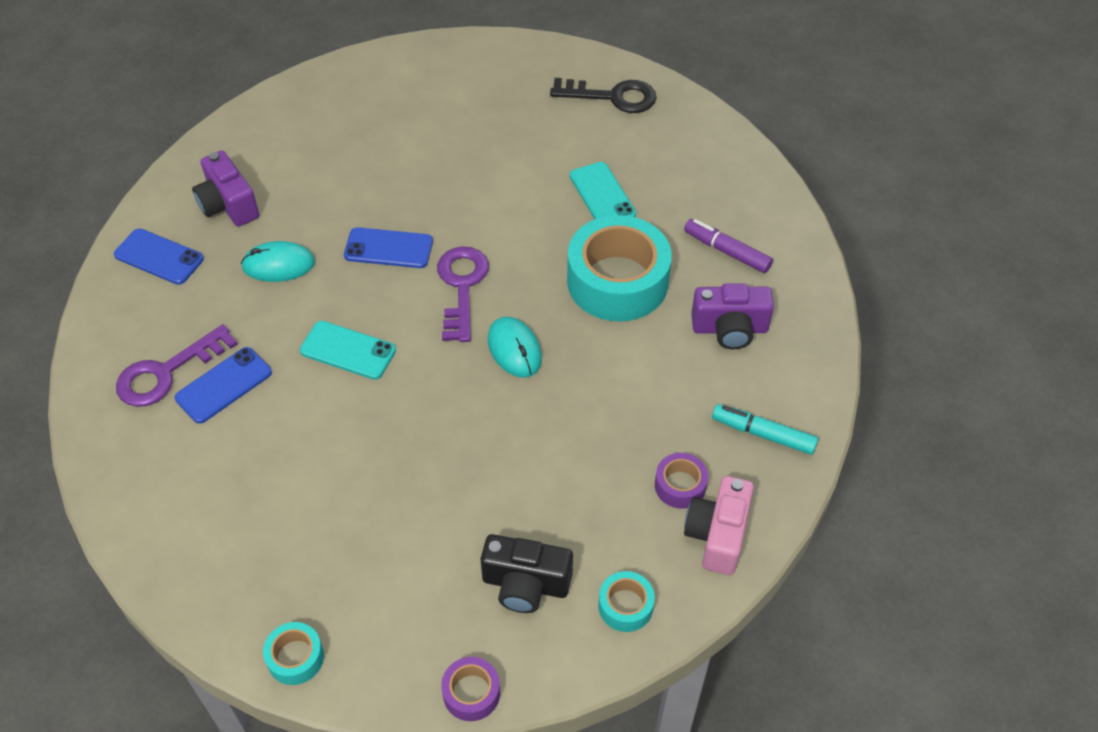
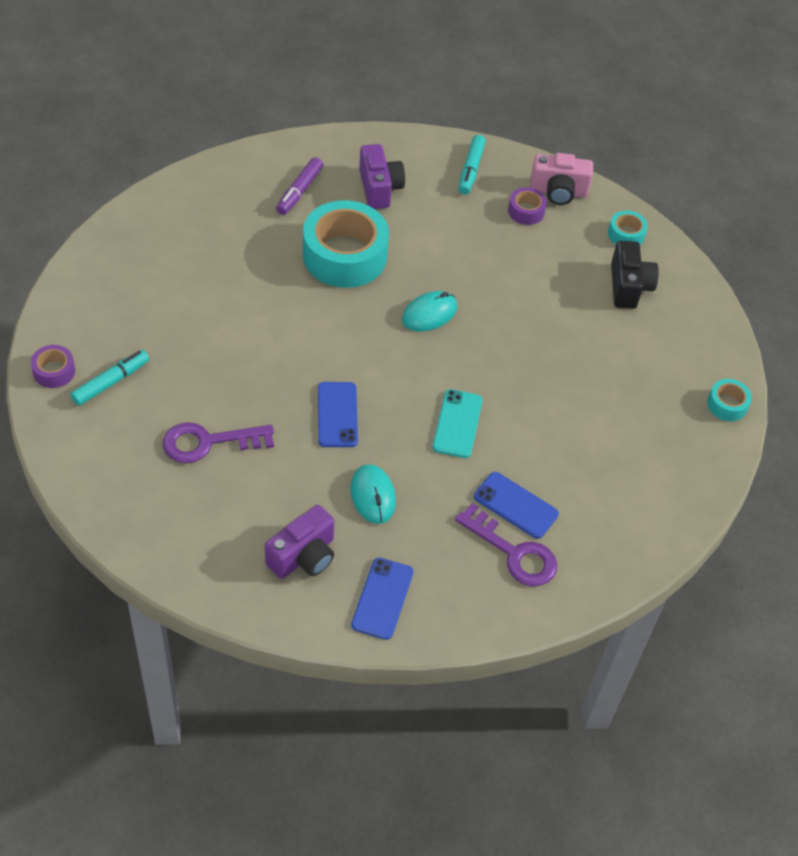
camera: 105 degrees left, 0 degrees up
purple key [437,246,489,342] -> purple key moved to [163,422,274,463]
purple tape [441,657,500,721] -> purple tape moved to [31,345,75,388]
black key [550,78,657,113] -> none
turquoise phone [570,162,636,219] -> none
none -> turquoise marker [70,350,149,406]

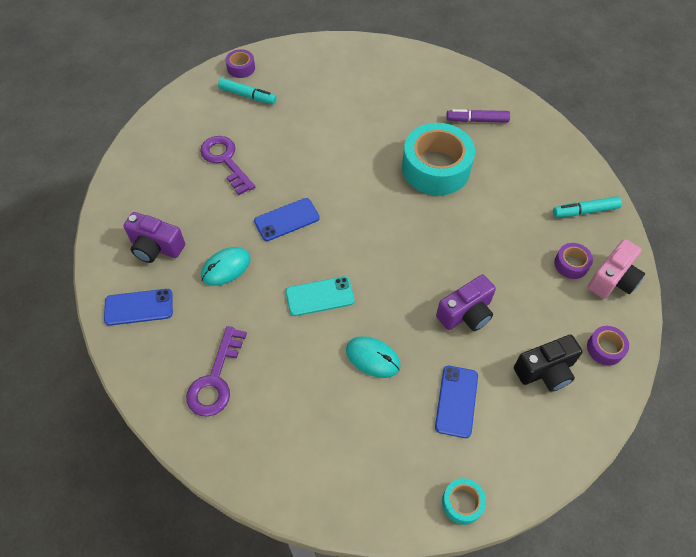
camera: 70 degrees right, 5 degrees up
purple camera [359,144,405,209] -> purple camera moved to [436,275,496,331]
turquoise mouse [402,291,457,332] -> turquoise mouse moved to [346,336,400,378]
blue phone [474,472,559,539] -> blue phone moved to [435,366,478,438]
pink camera [530,153,593,205] -> pink camera turned 120 degrees counterclockwise [588,239,645,299]
turquoise tape [608,211,648,245] -> purple tape [587,326,629,366]

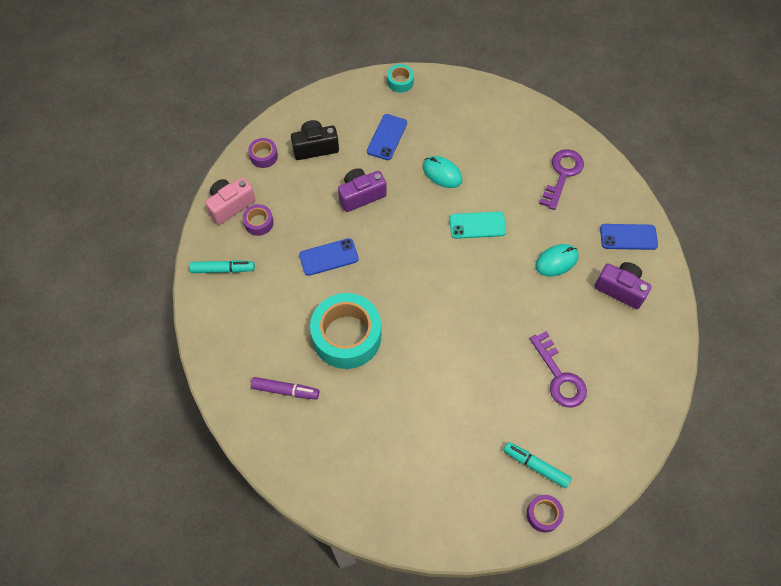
camera: 170 degrees left, 5 degrees up
blue phone [254,198,320,241] -> blue phone moved to [299,238,359,276]

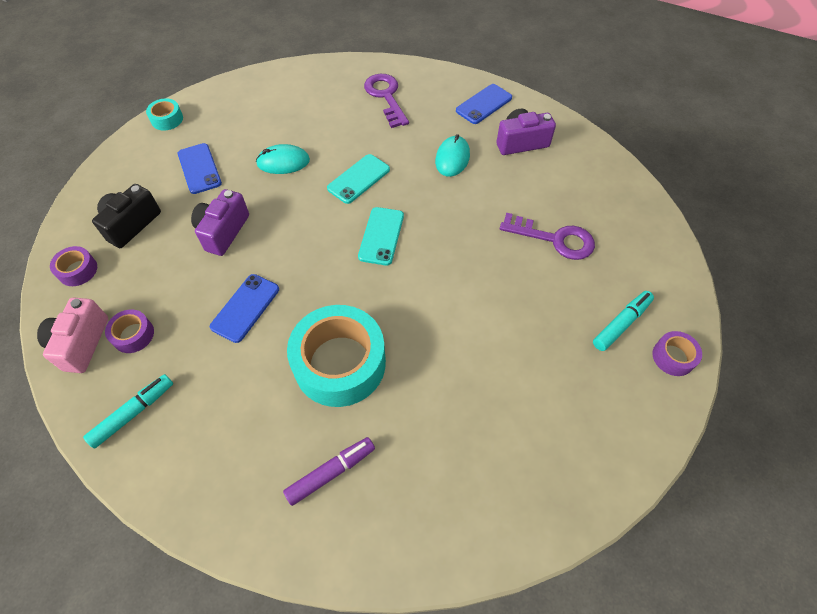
camera: 45 degrees left, 5 degrees down
turquoise marker [503,442,571,488] -> turquoise marker turned 150 degrees clockwise [593,291,654,351]
none -> turquoise phone [358,207,404,265]

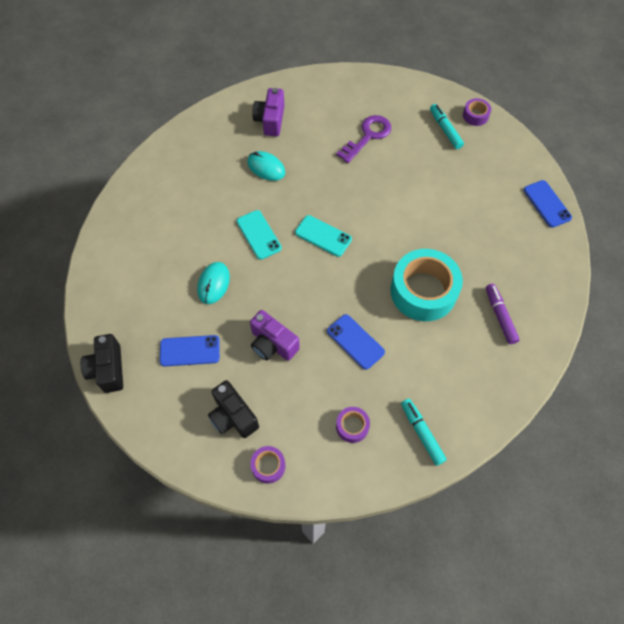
camera: 70 degrees left, 5 degrees up
pink camera [37,298,108,373] -> none
turquoise tape [146,98,183,130] -> black camera [80,334,123,393]
purple key [364,74,409,128] -> none
blue phone [456,84,512,124] -> blue phone moved to [524,180,572,228]

